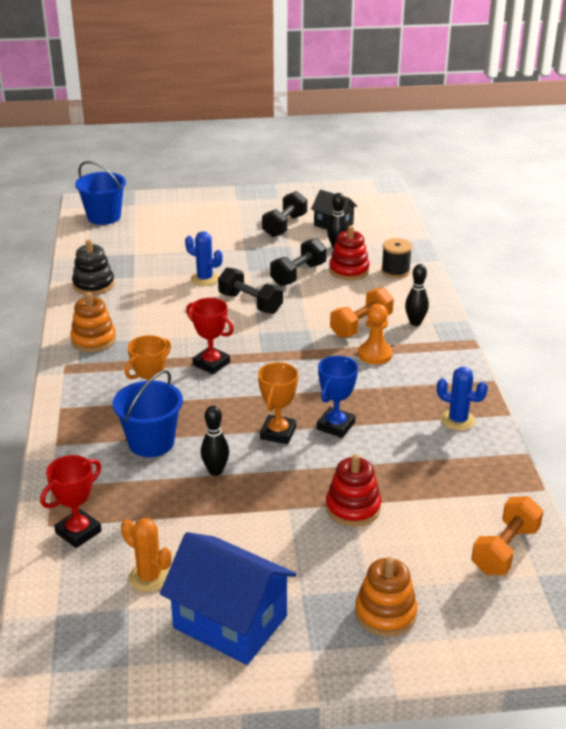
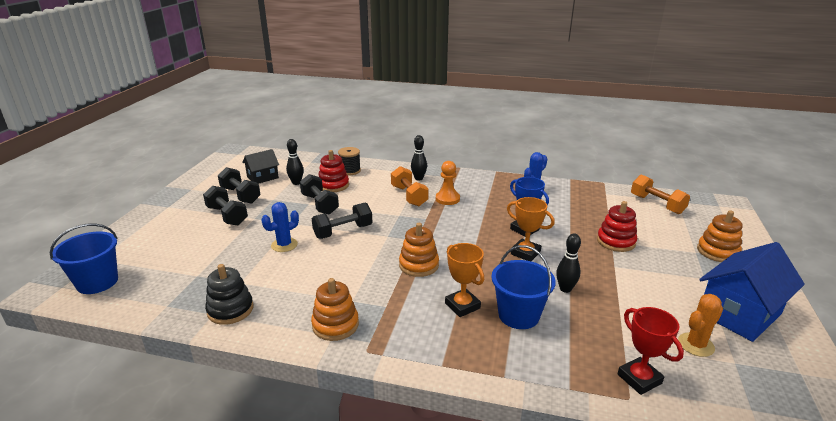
camera: 70 degrees left, 5 degrees down
red trophy [186,298,234,374] -> orange stacking toy [399,223,439,277]
none -> black dumbbell [203,186,248,226]

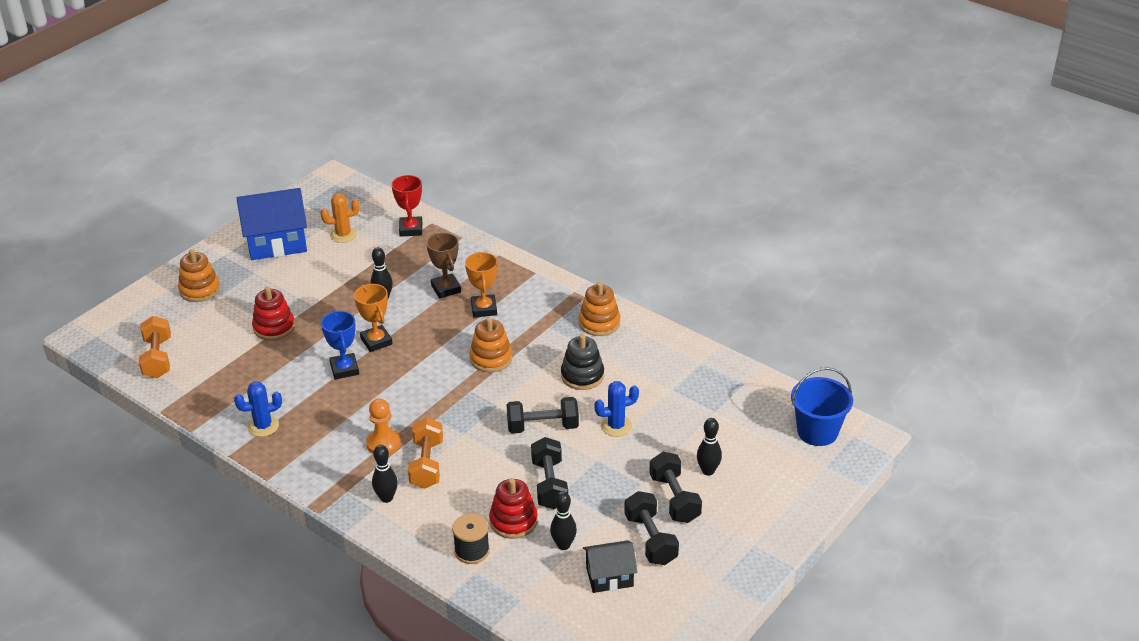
camera: 155 degrees left, 10 degrees up
black stacking toy [205,264,253,325] -> black stacking toy moved to [561,334,604,390]
blue bucket [491,245,556,329] -> brown trophy [426,233,461,298]
none -> black bowling pin [697,418,722,476]

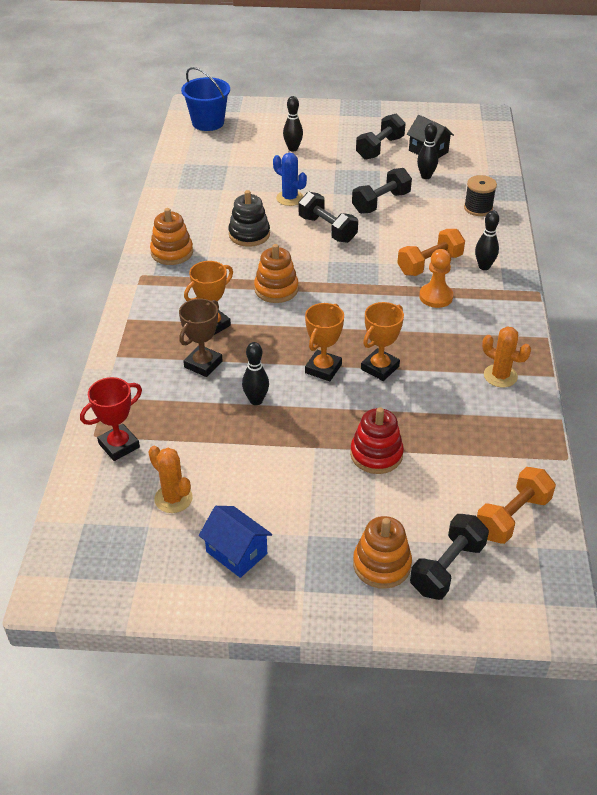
camera: 125 degrees left, 5 degrees up
blue cactus [234,381,282,437] -> orange cactus [482,327,531,388]
blue house [237,188,307,260] -> blue house [199,506,272,578], size x0.58
blue trophy [321,311,359,380] -> orange trophy [361,302,404,381]
red stacking toy [489,478,538,539] -> none
black dumbbell [649,452,702,523] -> black dumbbell moved to [410,514,489,600]

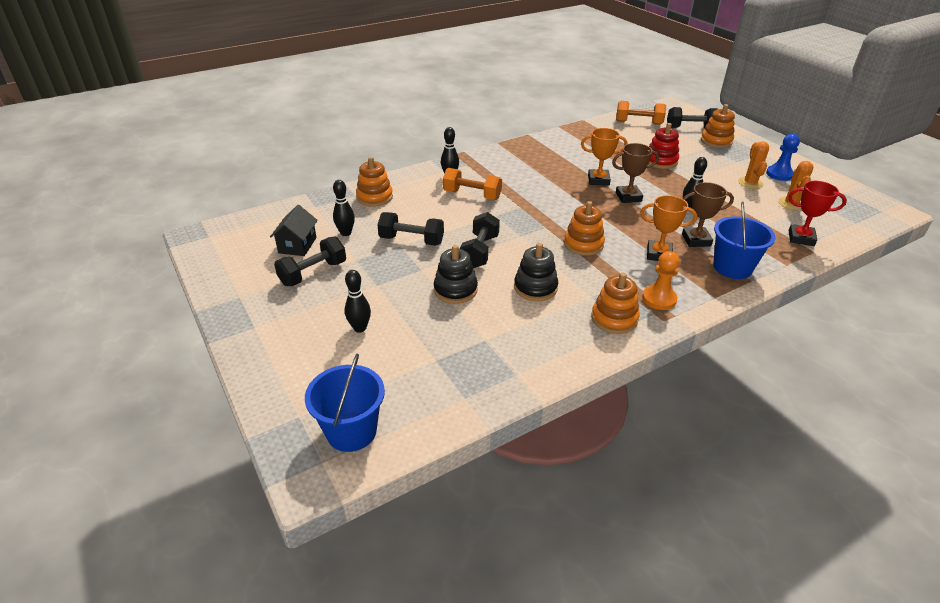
camera: 125 degrees left, 5 degrees down
blue house [199,506,272,578] -> blue pawn [766,134,800,181]
blue cactus [273,153,307,206] -> black stacking toy [434,245,478,304]
orange trophy [305,303,344,381] -> brown trophy [612,143,659,203]
black dumbbell [356,114,406,160] -> black dumbbell turned 45 degrees counterclockwise [274,236,346,286]
orange pawn [419,249,453,308] -> orange pawn moved to [642,251,680,310]
black spool [464,175,497,216] -> orange stacking toy [356,157,393,207]
orange cactus [482,327,531,388] -> orange cactus moved to [738,141,769,189]
none -> blue bucket [713,202,776,279]

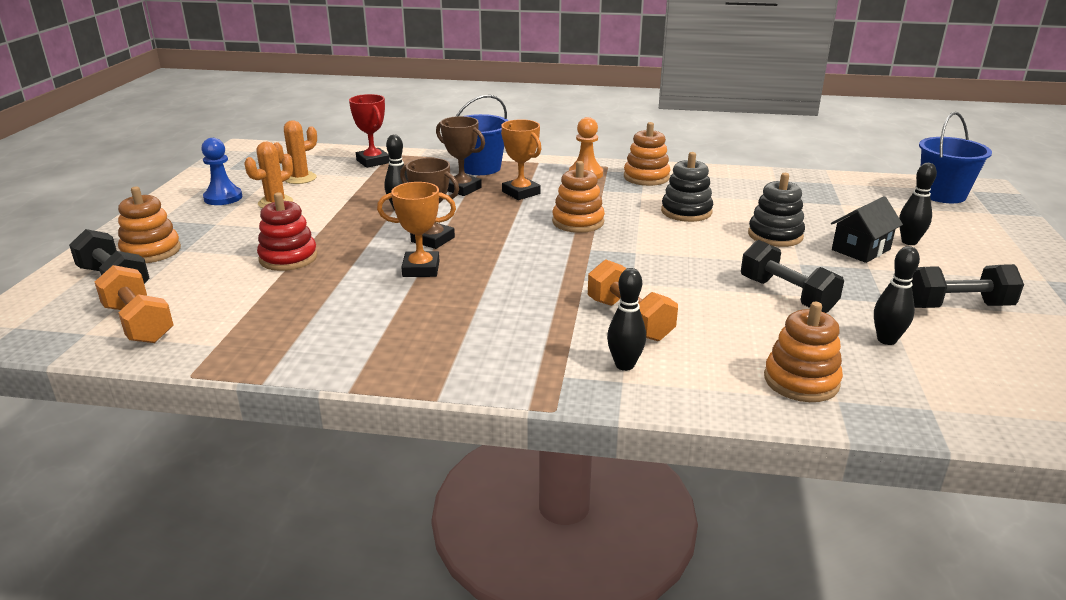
camera: 140 degrees left, 10 degrees down
black house [270,205,318,256] -> black house moved to [831,196,903,263]
black dumbbell [460,212,500,268] -> none
orange trophy [581,128,628,186] -> orange trophy turned 45 degrees counterclockwise [377,182,456,277]

